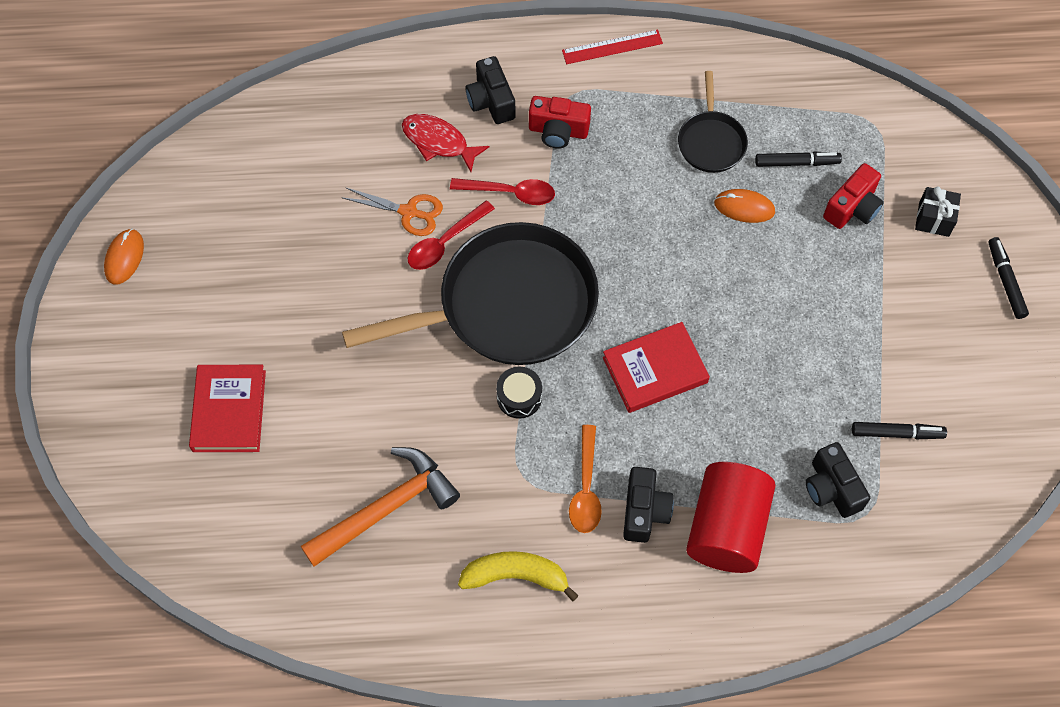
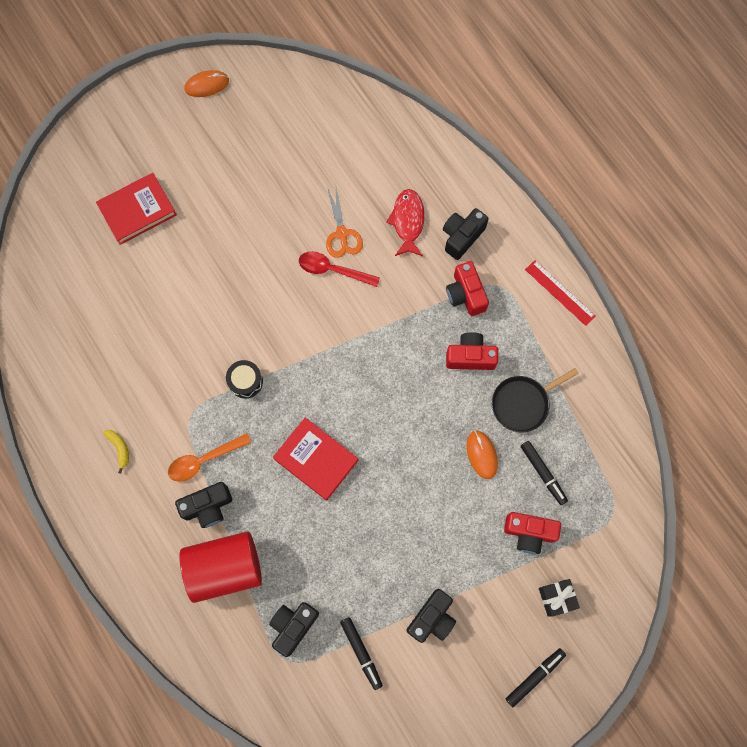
camera: 60 degrees right, 10 degrees up
orange hammer [301,447,460,567] -> none
black pan [342,222,599,365] -> none
red spoon [450,178,555,205] -> none
yellow banana [458,551,579,601] -> yellow banana [103,430,129,474], size x0.54
none -> black camera [407,589,456,643]
none -> red camera [446,332,498,370]

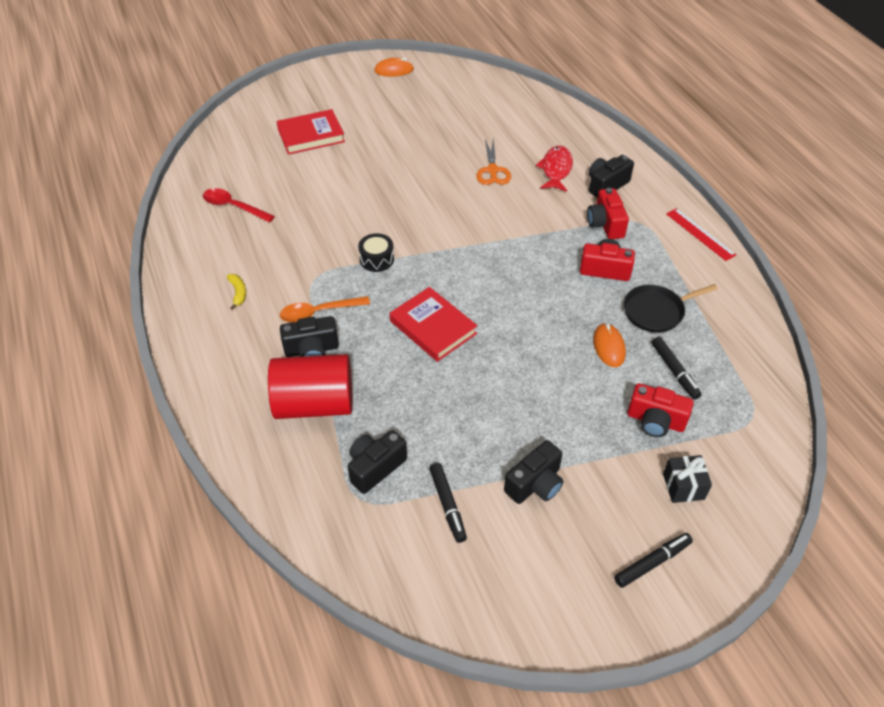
camera: 10 degrees right, 25 degrees down
red spoon [299,251,380,287] -> red spoon moved to [203,188,275,222]

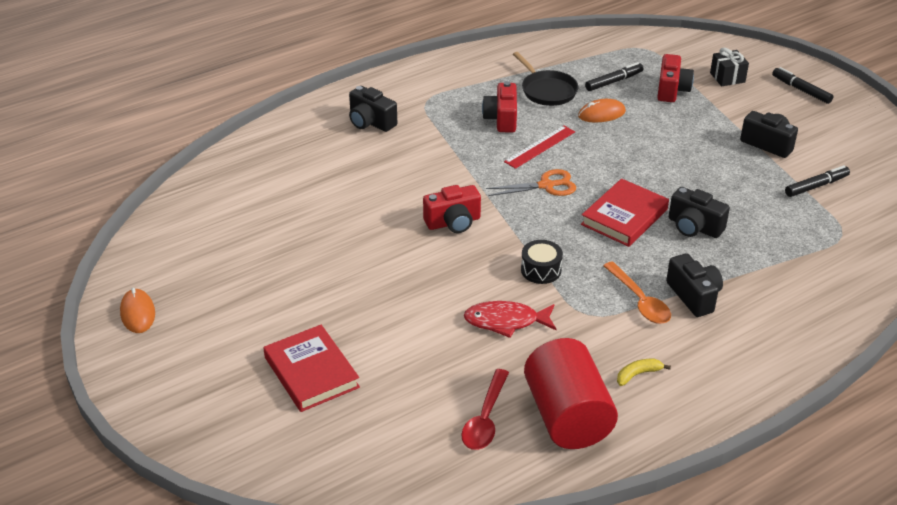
camera: 100 degrees left, 10 degrees down
red cylinder [268,354,353,419] -> red cylinder moved to [524,338,618,449]
black camera [348,430,407,494] -> black camera moved to [669,187,730,238]
orange scissors [476,138,511,185] -> orange scissors moved to [486,169,576,196]
red fish [536,146,573,192] -> red fish moved to [464,301,557,338]
red camera [587,188,629,239] -> red camera moved to [423,185,481,233]
red ruler [666,208,736,261] -> red ruler moved to [504,125,575,169]

